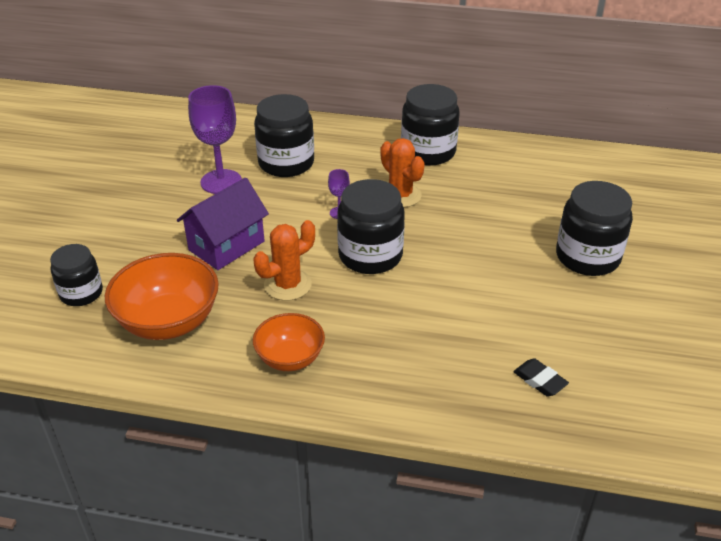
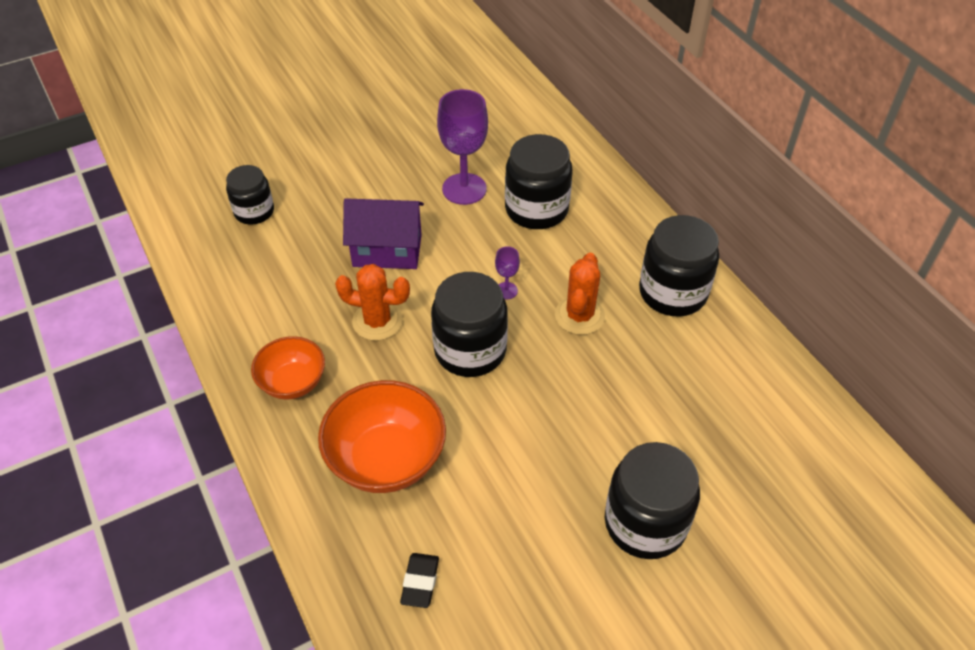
camera: 50 degrees right, 10 degrees up
orange bowl [105,253,219,340] -> orange bowl moved to [318,380,446,493]

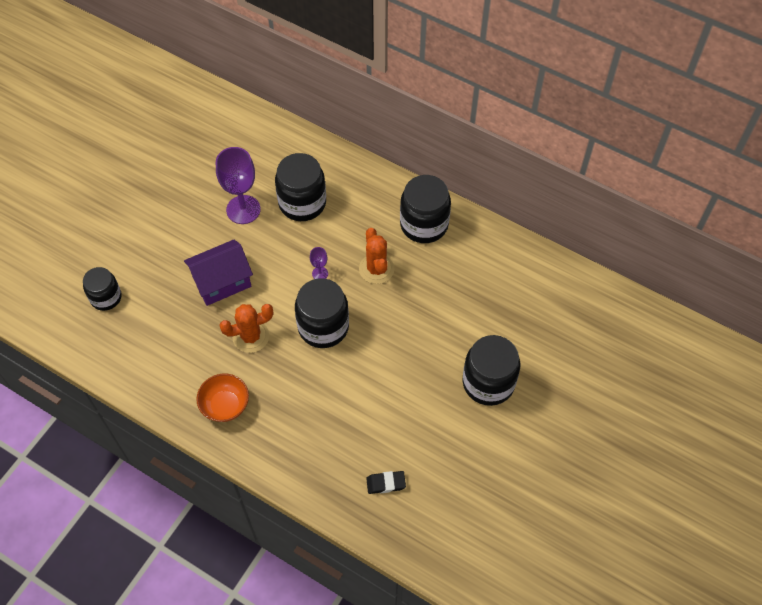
camera: 30 degrees left, 10 degrees up
orange bowl [318,380,446,493] -> none
black eraser [400,553,439,608] -> black eraser turned 75 degrees counterclockwise [366,471,406,494]

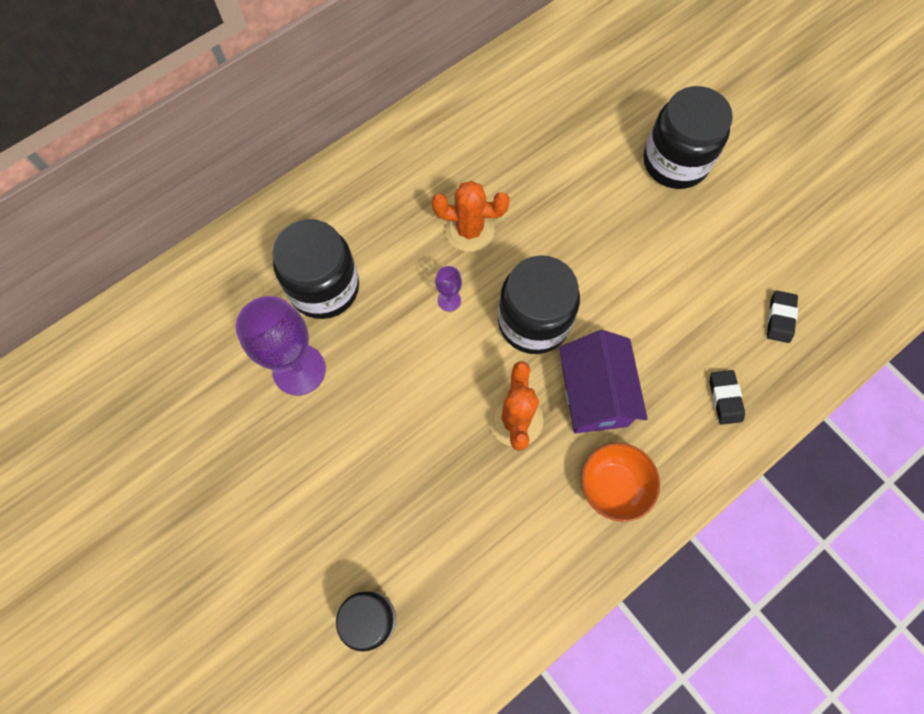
camera: 70 degrees left, 10 degrees up
purple house [184,239,253,306] -> purple house moved to [559,330,648,434]
black jar [400,175,451,243] -> none
none -> black eraser [710,370,745,425]

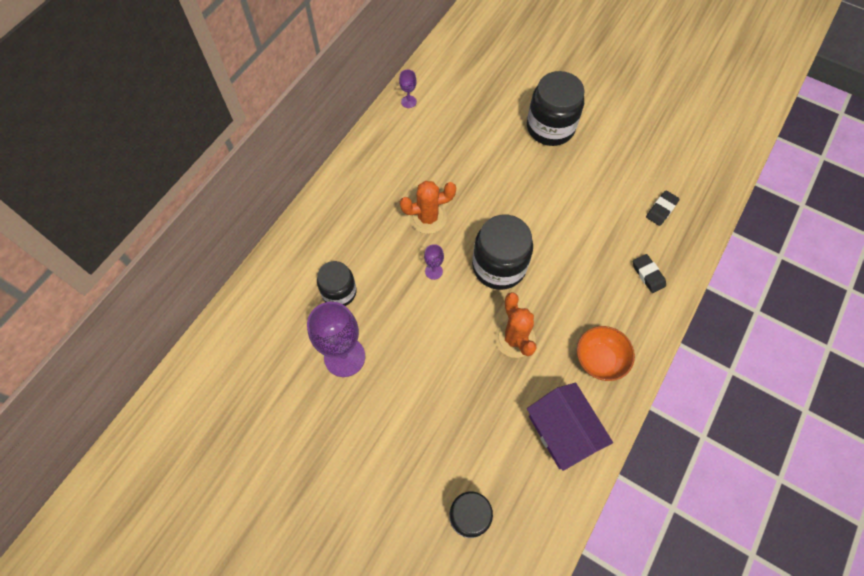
camera: 20 degrees left, 5 degrees down
black jar [272,219,359,319] -> black jar [317,261,357,306], size x0.63
purple house [559,330,648,434] -> purple house moved to [527,383,613,471]
black eraser [767,290,798,343] -> black eraser turned 45 degrees clockwise [646,190,680,226]
none -> purple goblet [399,69,417,108]

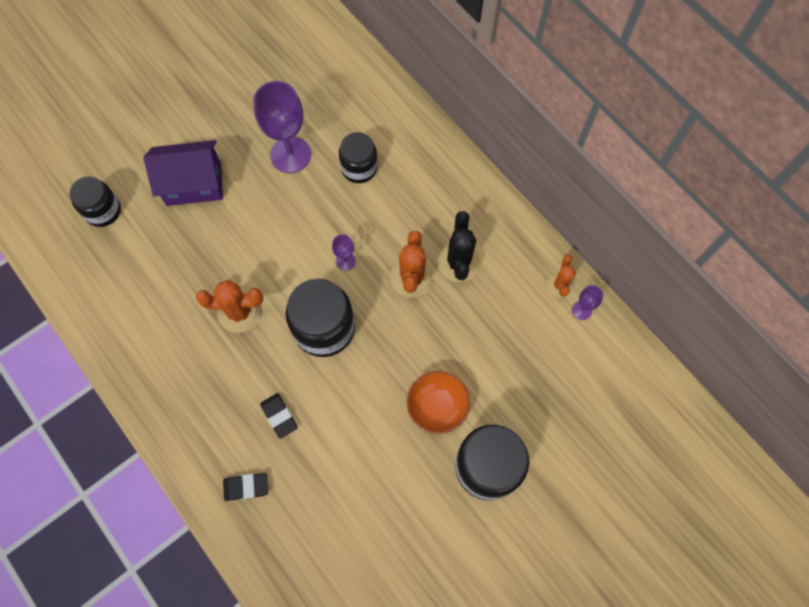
camera: 110 degrees right, 5 degrees up
purple house [527,383,613,471] -> purple house moved to [143,140,223,206]
orange bowl [577,326,635,381] -> orange bowl moved to [407,371,470,434]
black eraser [646,190,680,226] -> black eraser moved to [260,393,297,439]
none -> black cactus [438,211,481,282]
none -> orange cactus [547,254,576,298]

